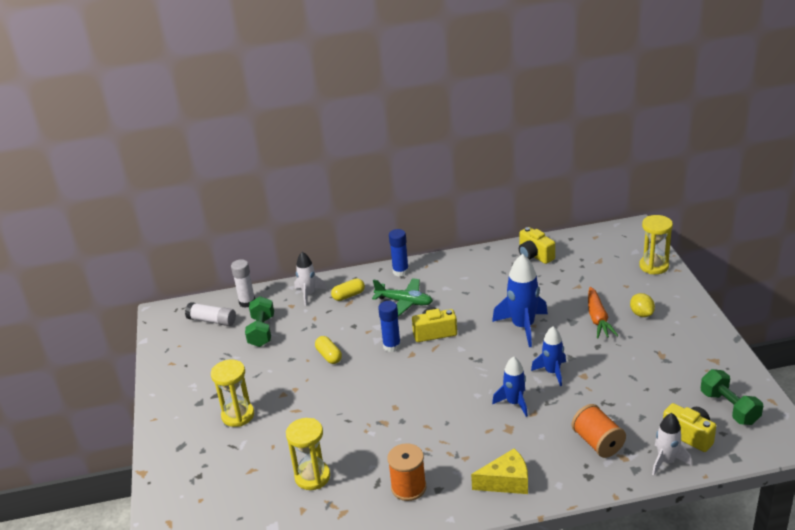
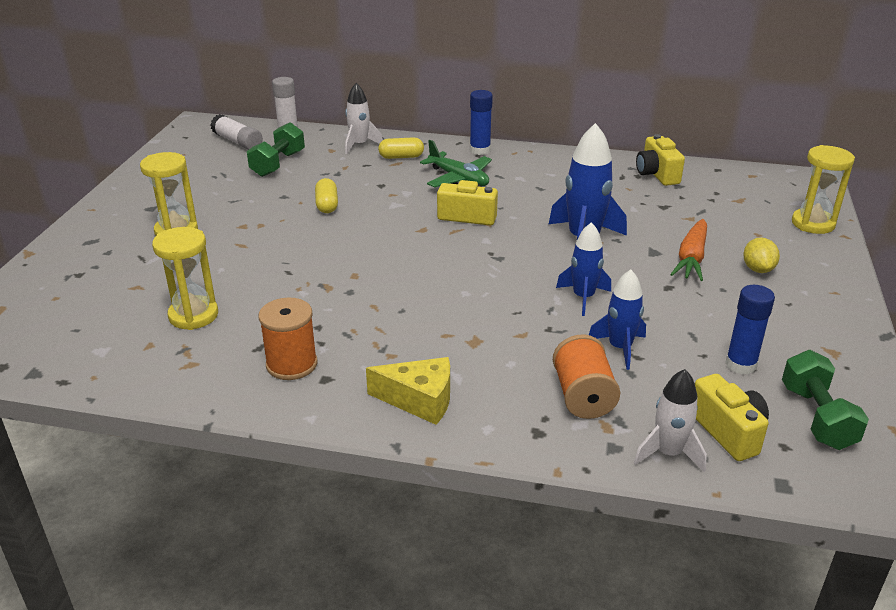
camera: 20 degrees right, 0 degrees up
blue glue stick [378,301,401,352] -> blue glue stick moved to [725,285,775,375]
blue rocket [492,356,528,417] -> blue rocket moved to [589,269,646,370]

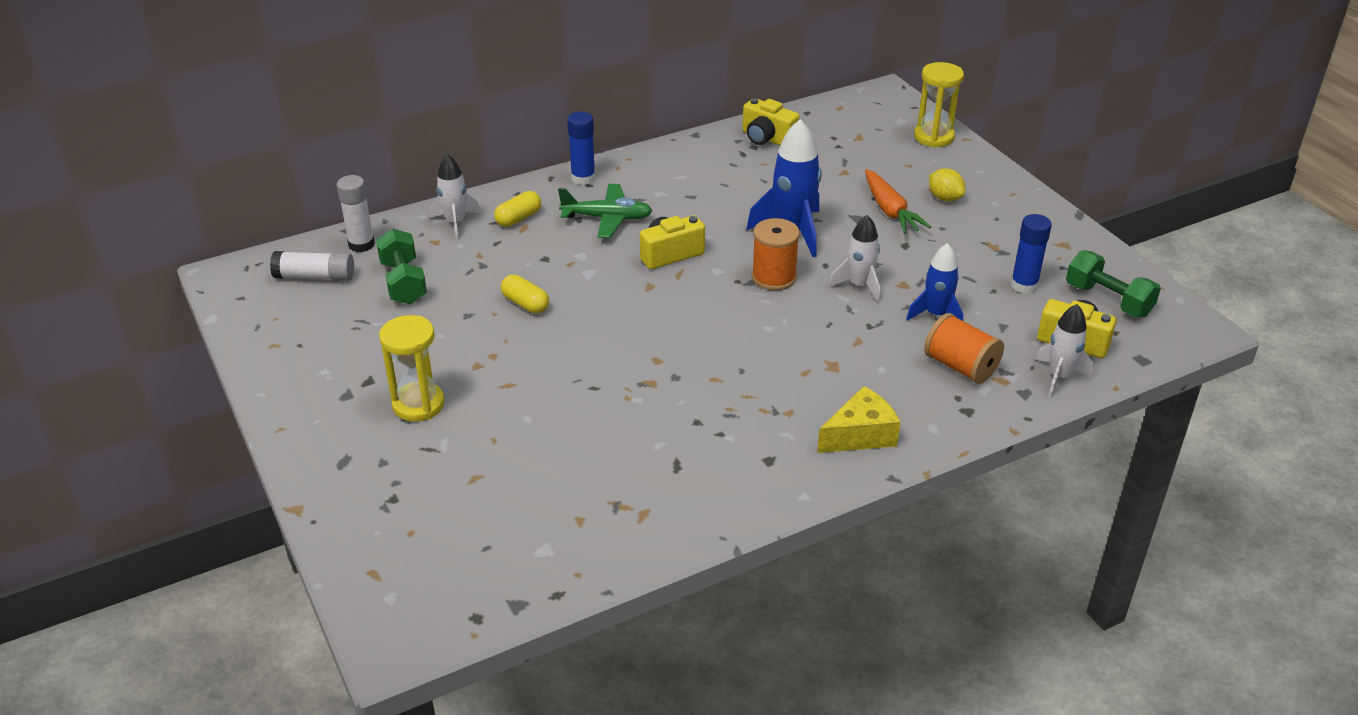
camera: 40 degrees left, 5 degrees up
yellow hourglass [152,227,218,330] -> none
orange spool [259,298,318,380] -> orange spool moved to [752,218,800,291]
blue rocket [556,222,611,316] -> white rocket [829,215,880,302]

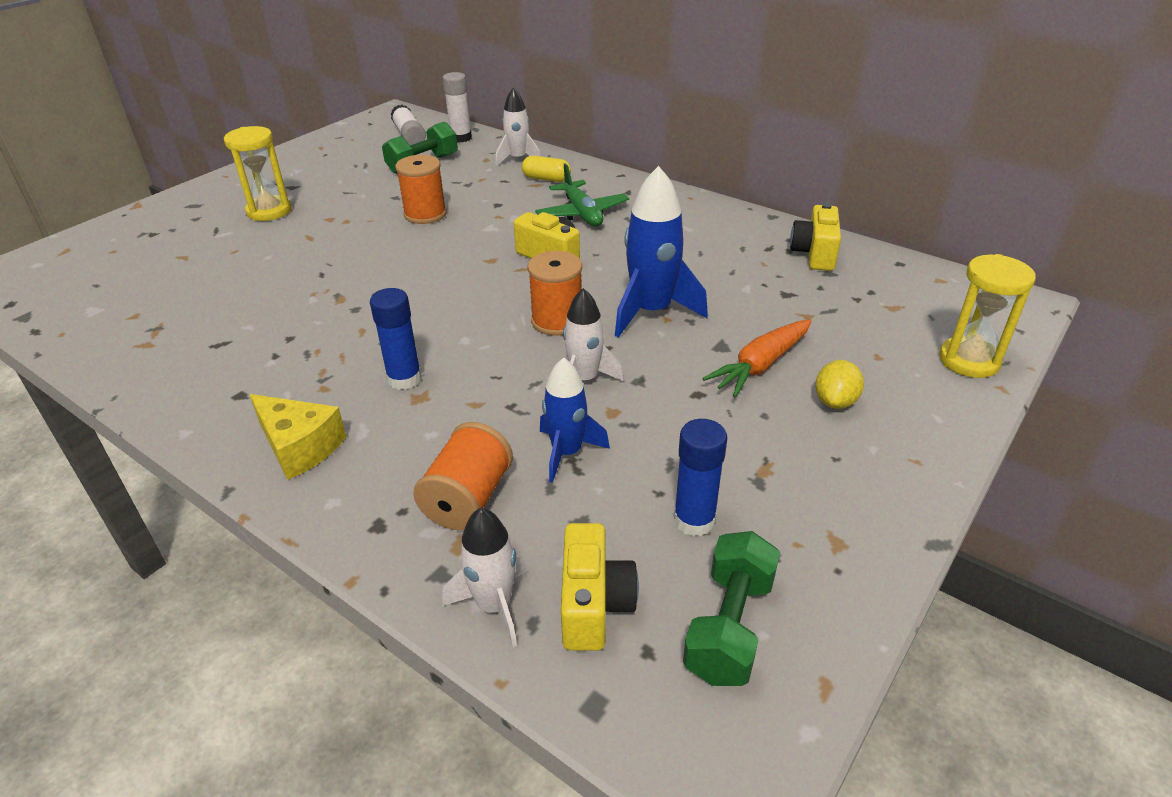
camera: 65 degrees right, 0 degrees up
yellow capsule [501,275,549,314] -> orange spool [395,155,447,224]
blue glue stick [567,112,596,185] -> blue glue stick moved to [370,288,422,390]

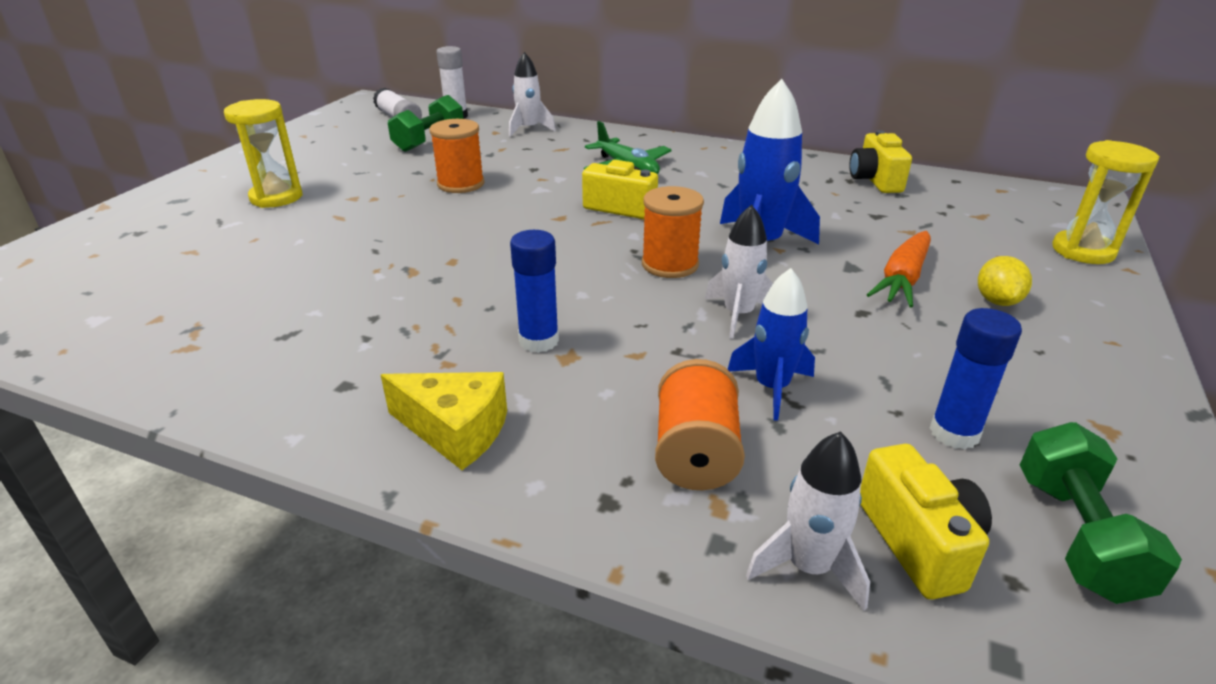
camera: 15 degrees left, 5 degrees down
yellow capsule [522,156,571,182] -> none

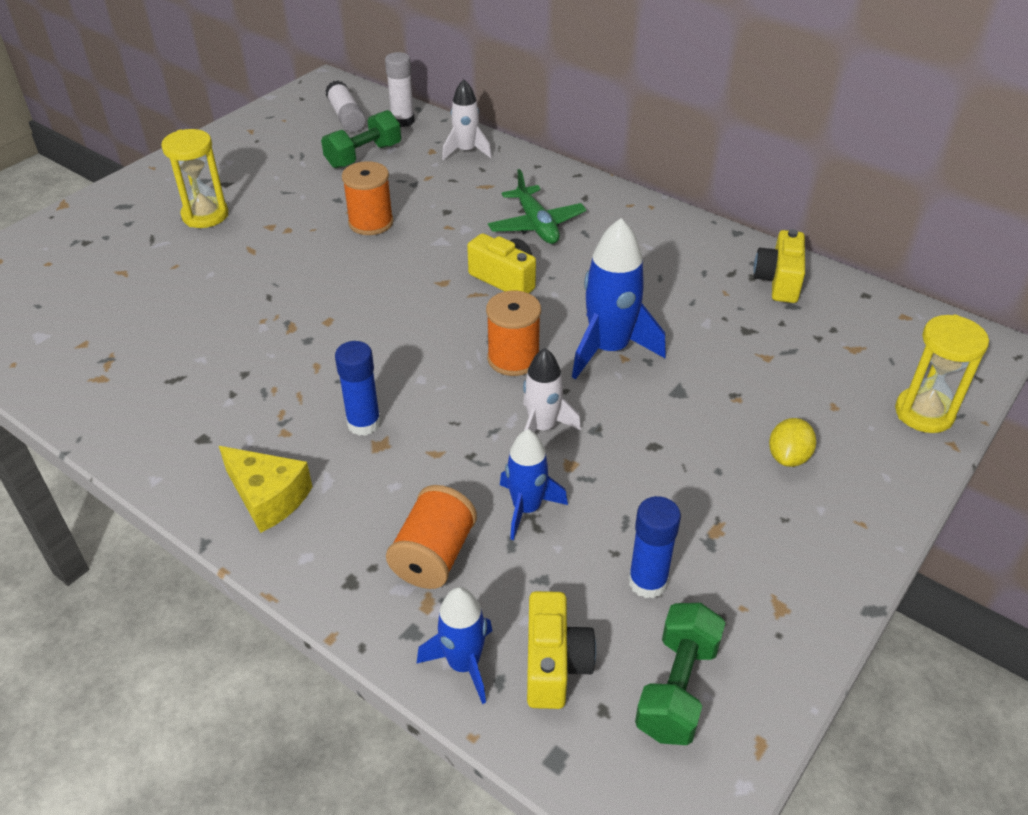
camera: 15 degrees right, 10 degrees up
white rocket [746,431,870,611] -> blue rocket [417,587,492,704]
orange carrot [867,231,931,308] -> none

